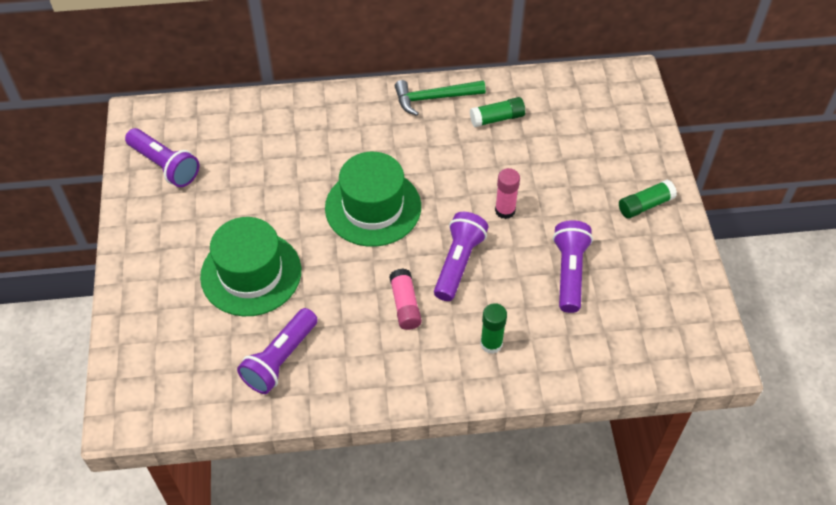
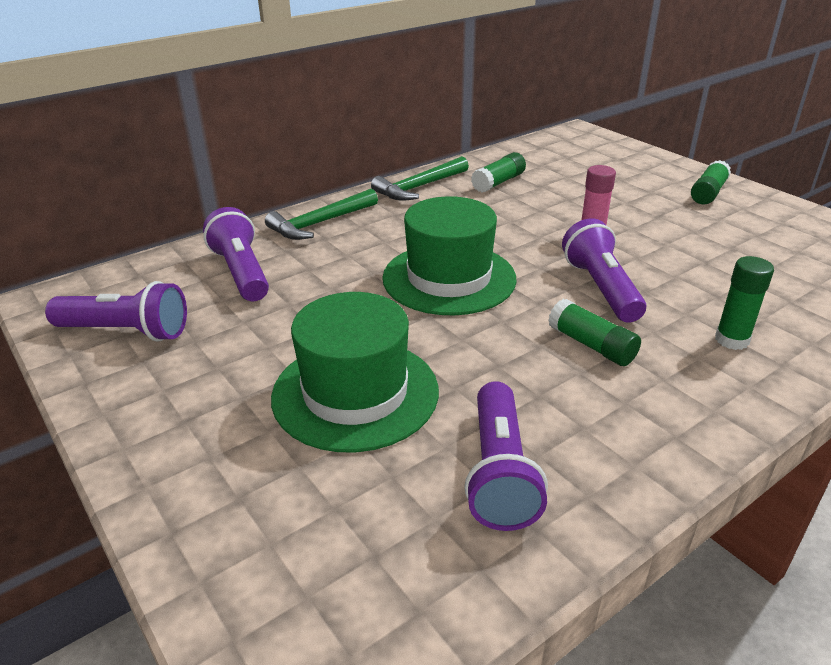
camera: 30 degrees left, 20 degrees down
pink glue stick [389,268,422,330] -> green glue stick [548,299,641,366]
purple flashlight [553,220,593,313] -> purple flashlight moved to [203,207,269,301]
none -> green hammer [265,189,378,240]

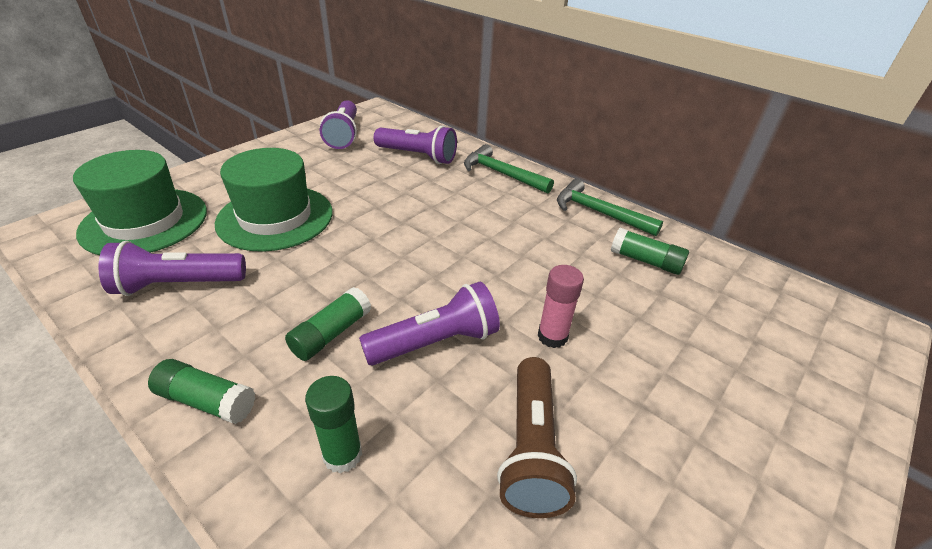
camera: 75 degrees right, 5 degrees up
purple flashlight [203,207,269,301] -> purple flashlight turned 60 degrees clockwise [374,126,457,164]
green hat [382,196,517,315] -> green hat moved to [73,150,207,255]
green glue stick [691,160,731,204] -> green glue stick moved to [148,359,256,424]
none -> brown flashlight [497,357,577,518]

